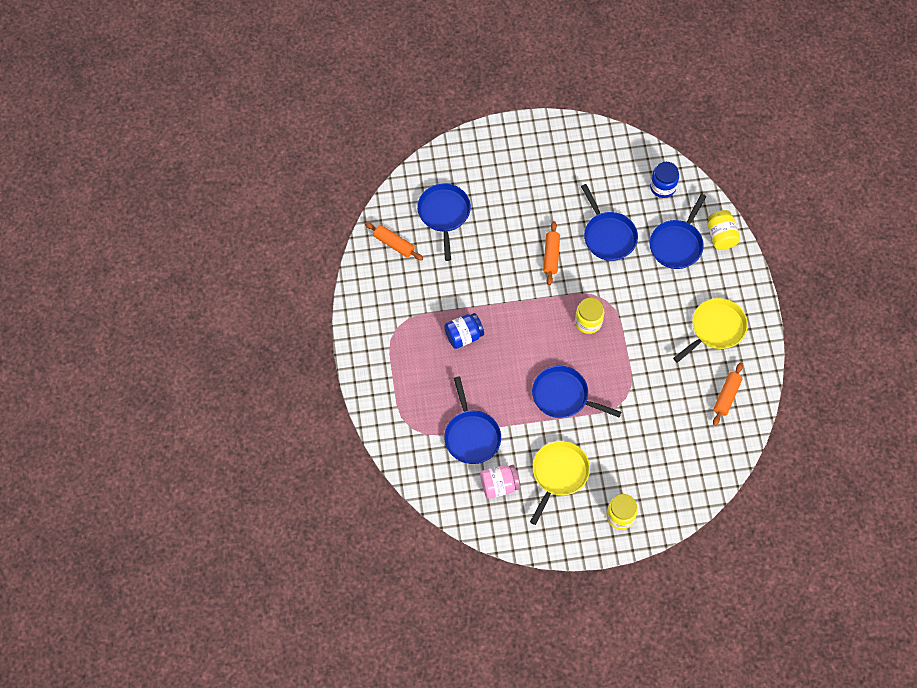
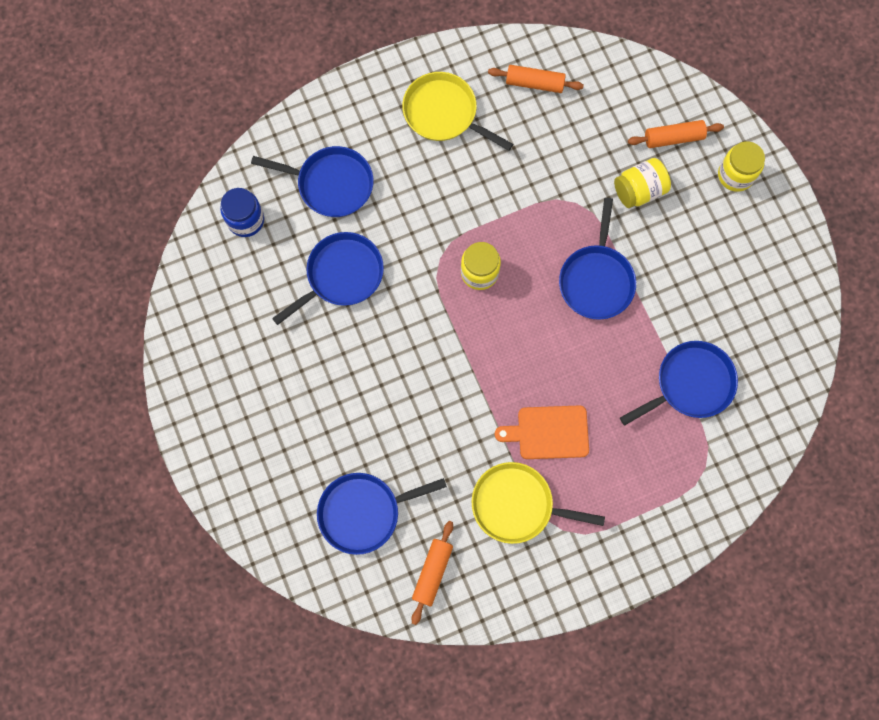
camera: 105 degrees left, 10 degrees up
blue jar [444,313,484,349] -> orange cutting board [495,405,589,459]
pink jar [480,465,520,499] -> none
yellow pan [530,441,590,525] -> yellow pan moved to [472,462,605,544]
orange rolling pin [543,221,560,285] -> orange rolling pin moved to [628,120,724,148]
yellow jar [708,210,740,250] -> yellow jar moved to [614,158,671,208]

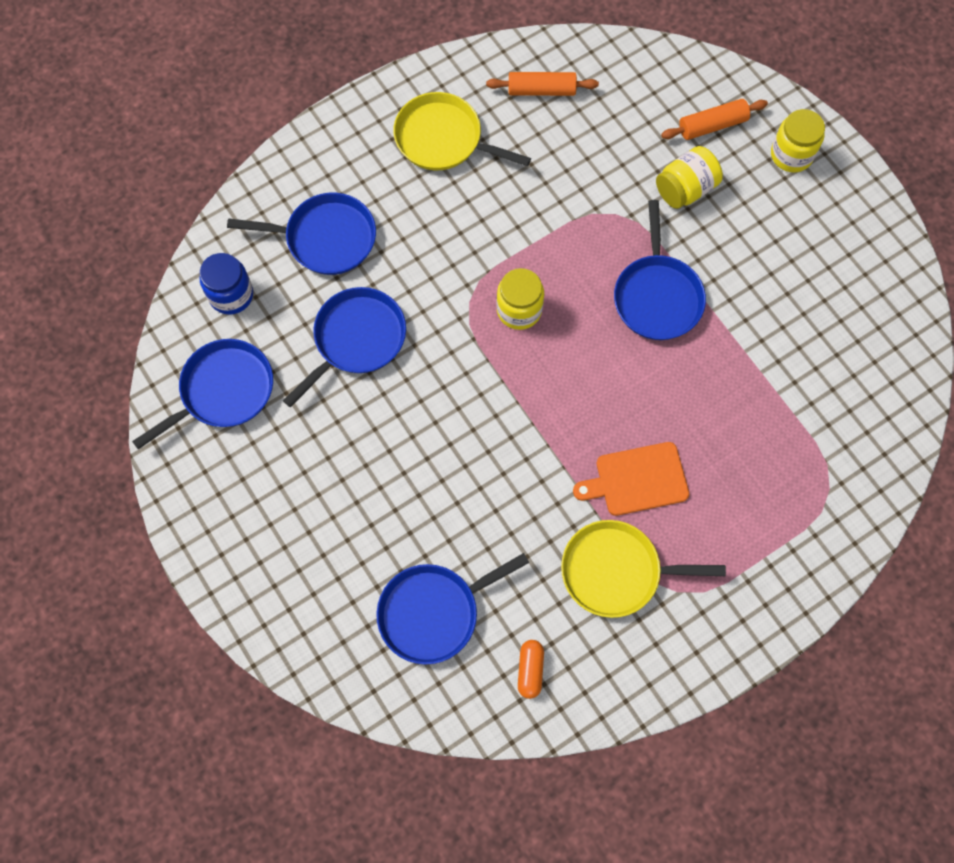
camera: 10 degrees left, 5 degrees down
orange rolling pin [411,521,453,625] -> orange capsule [518,640,544,699]
blue pan [620,341,738,426] -> blue pan moved to [132,339,273,450]

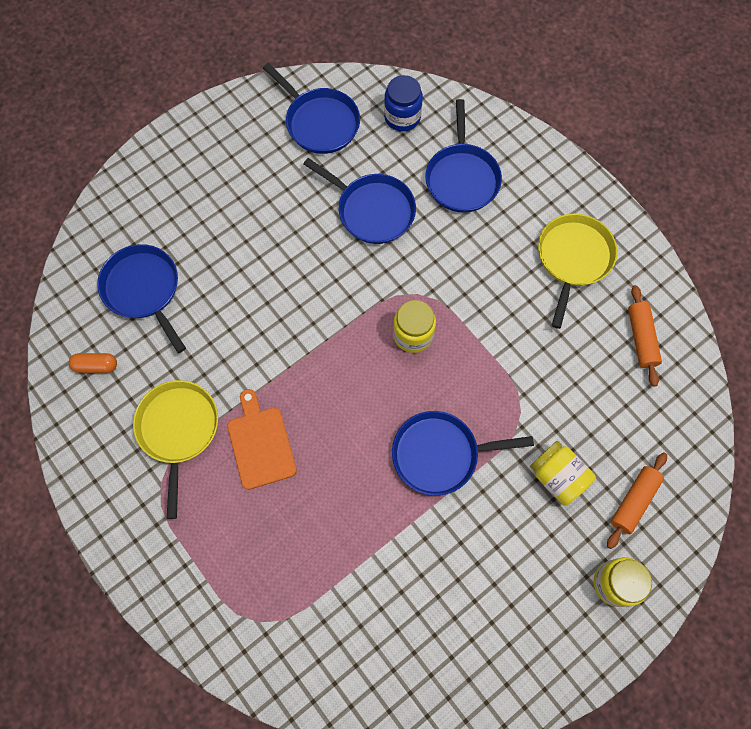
camera: 85 degrees right, 0 degrees up
orange rolling pin [661,99,768,140] -> orange rolling pin turned 60 degrees clockwise [607,452,667,549]

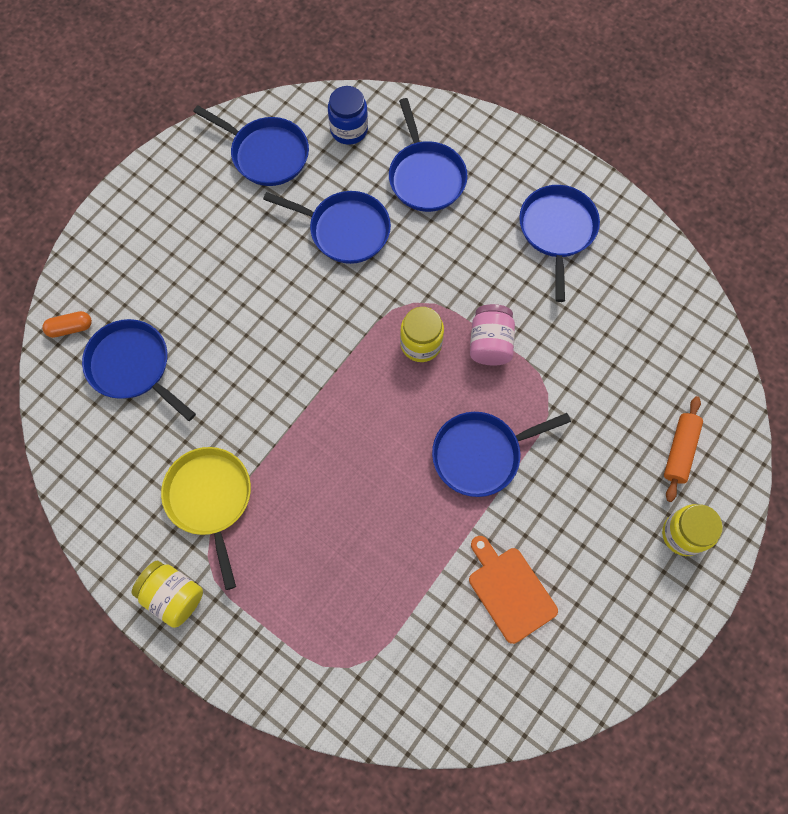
camera: 15 degrees left, 0 degrees up
orange capsule [68,353,117,373] -> orange capsule moved to [42,311,92,338]
orange cutting board [227,389,297,490] -> orange cutting board moved to [469,536,558,644]
yellow jar [530,441,596,506] -> yellow jar moved to [132,561,203,628]
yellow pan [538,214,617,329] -> blue pan [519,185,600,302]
orange rolling pin [628,285,662,387] -> none
none -> pink jar [470,304,515,366]

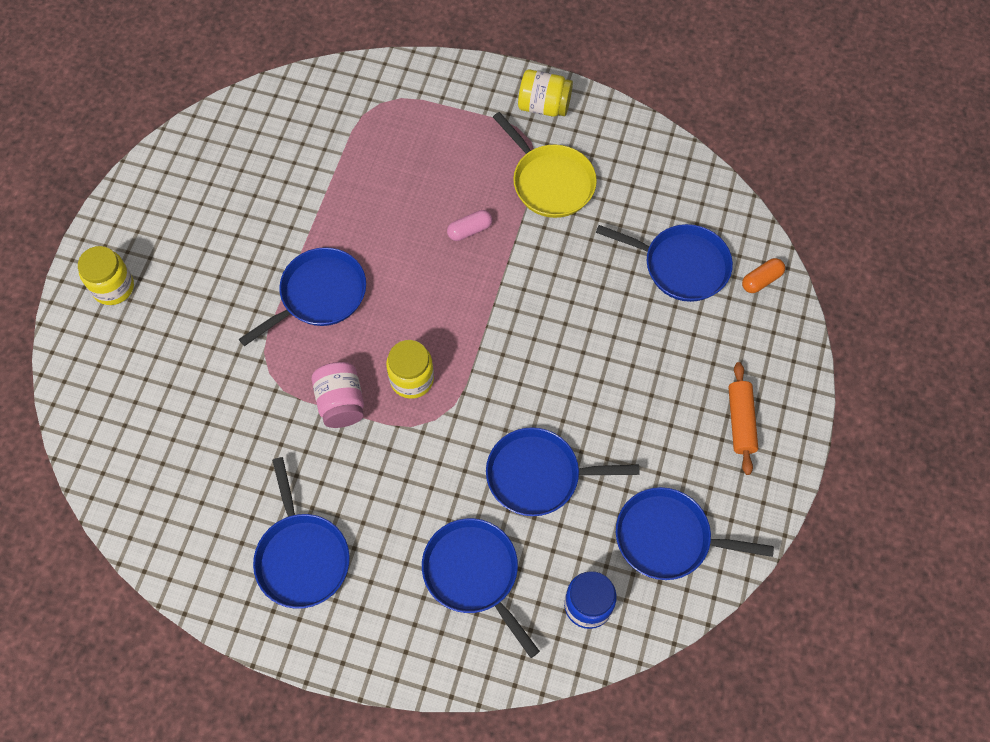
camera: 160 degrees right, 5 degrees down
orange cutting board [469,536,558,644] -> none
orange rolling pin [664,396,703,502] -> orange rolling pin moved to [728,362,758,475]
none -> pink capsule [447,210,492,241]

